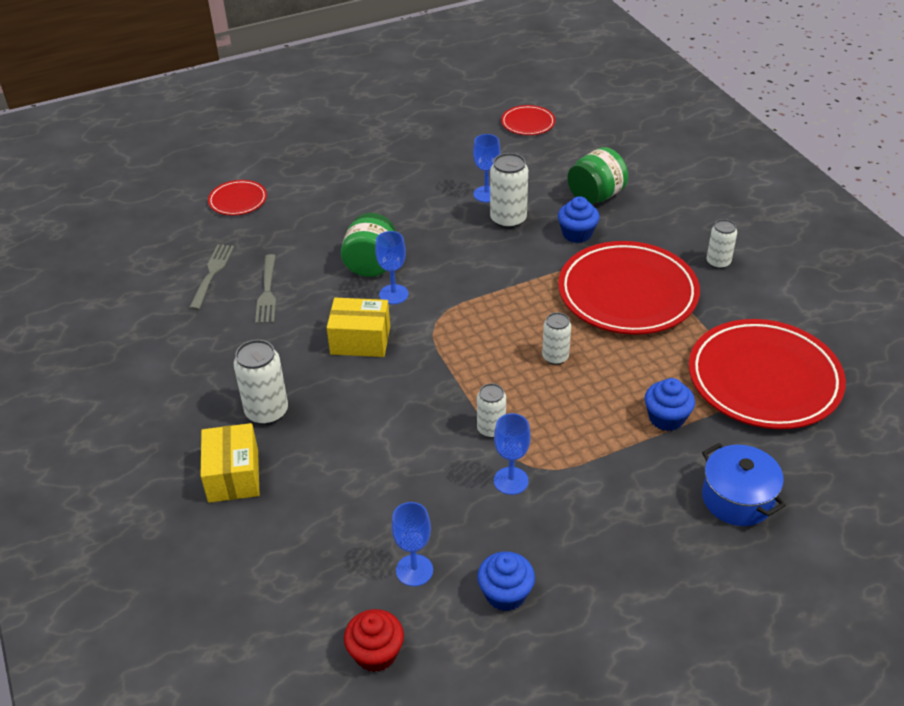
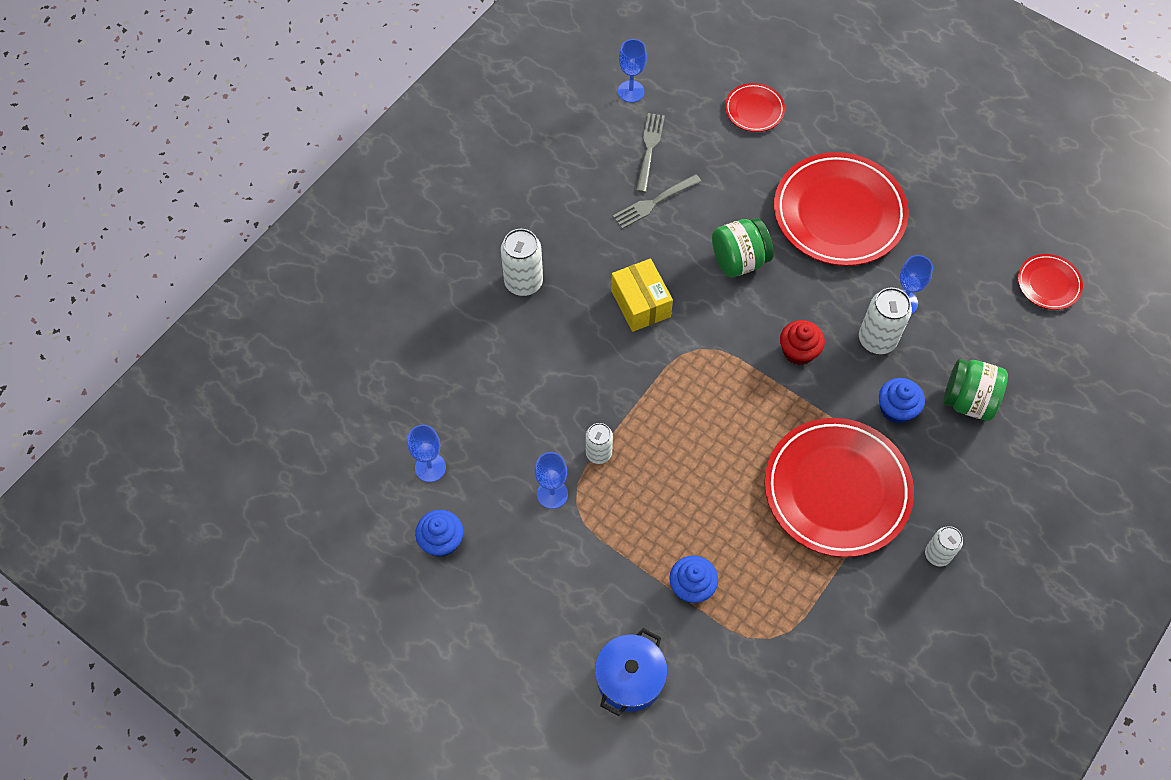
camera: 60 degrees right, 20 degrees up
grey fork [189,244,234,310] -> grey fork turned 60 degrees counterclockwise [636,113,665,193]
yellow box [200,423,259,503] -> none
red cupcake [344,609,404,672] -> red cupcake moved to [780,320,825,365]
blue goblet [375,231,409,304] -> blue goblet moved to [618,39,647,103]
white can [542,312,571,365] -> none
red plate [689,319,846,429] -> red plate moved to [774,152,909,266]

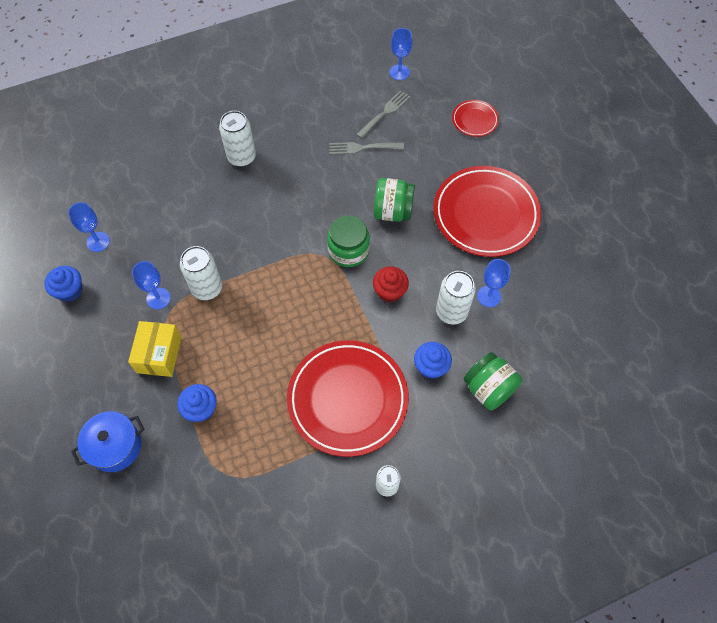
camera: 30 degrees right, 0 degrees up
white can [586,423,613,464] -> white can [180,246,222,300], size x1.57
yellow box [611,258,673,332] -> yellow box moved to [128,321,182,377]
red plate [1018,254,1083,310] -> none
none -> green jar [327,215,370,267]

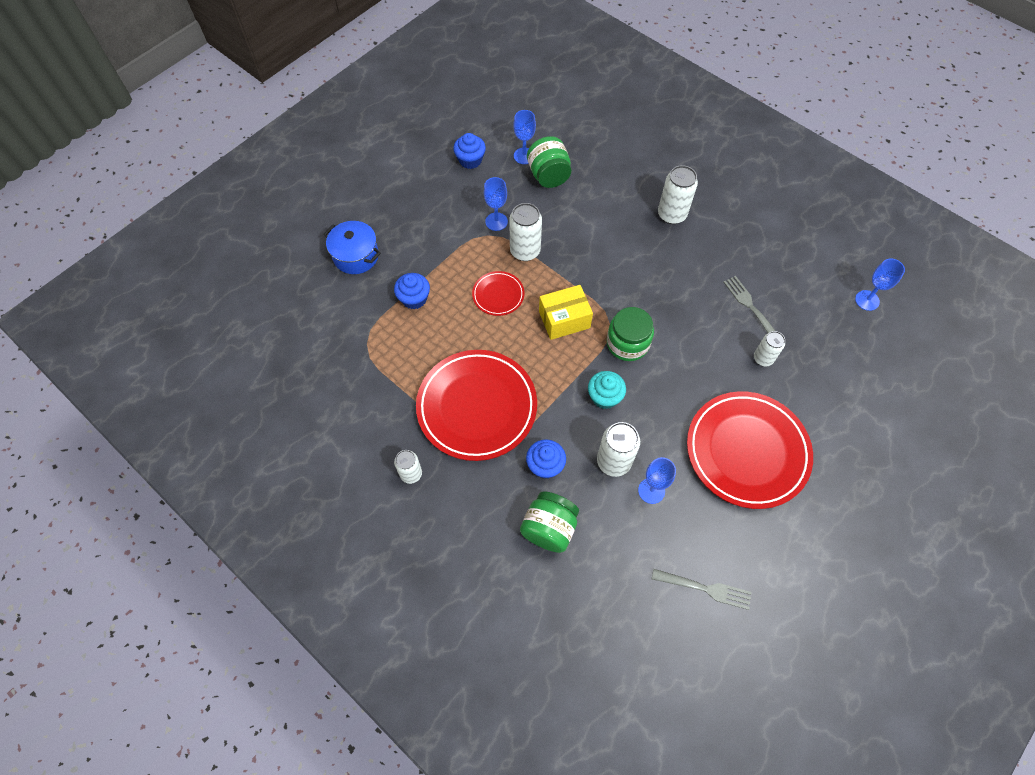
camera: 65 degrees right, 0 degrees up
yellow box [128,321,182,377] -> yellow box moved to [539,285,593,340]
grey fork [356,90,410,139] -> grey fork moved to [652,569,751,610]
red cupcake [373,266,409,303] -> turquoise cupcake [588,371,626,409]
green jar [374,178,415,222] -> green jar moved to [527,136,571,188]
red plate [452,100,499,137] -> red plate moved to [472,271,524,316]
none -> white can [754,331,785,366]

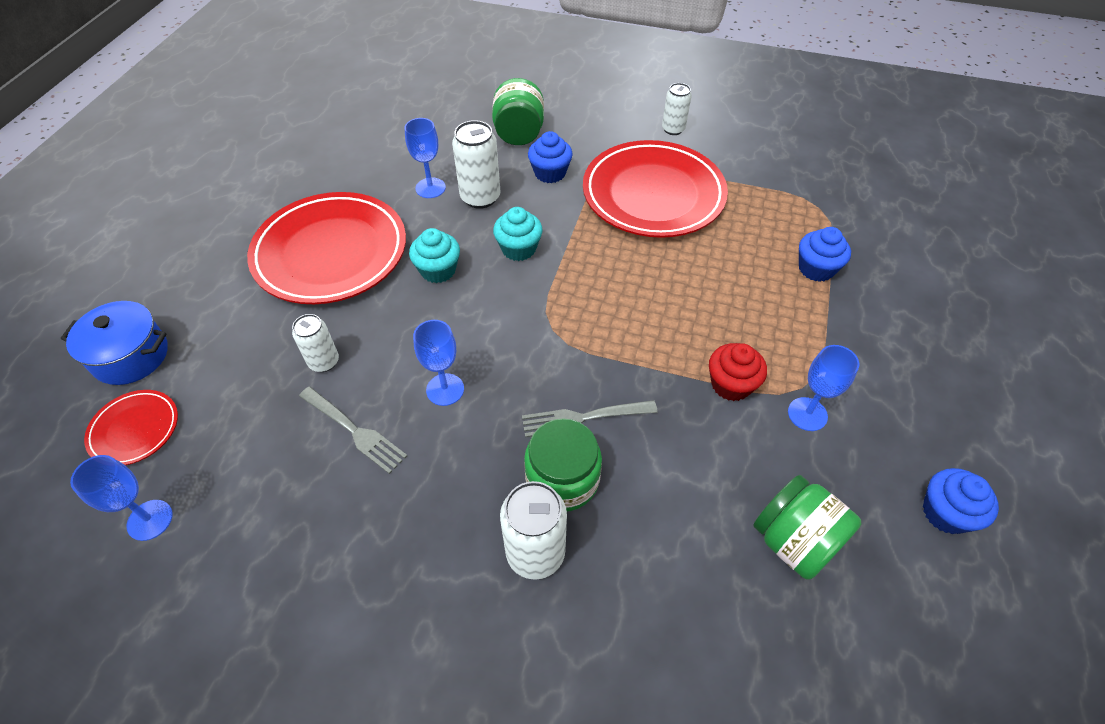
camera: 155 degrees right, 10 degrees down
blue pot [324,221,381,274] -> blue pot moved to [61,301,168,385]
red plate [472,271,524,316] -> red plate moved to [84,390,178,465]
white can [509,203,542,261] -> red cupcake [709,343,767,401]
blue goblet [513,110,536,164] -> blue goblet moved to [413,320,464,406]
yellow box [539,285,593,340] -> none
green jar [607,307,654,361] -> green jar moved to [524,418,602,511]
grey fork [652,569,751,610] -> grey fork moved to [522,400,658,438]
none -> turquoise cupcake [409,228,460,283]

